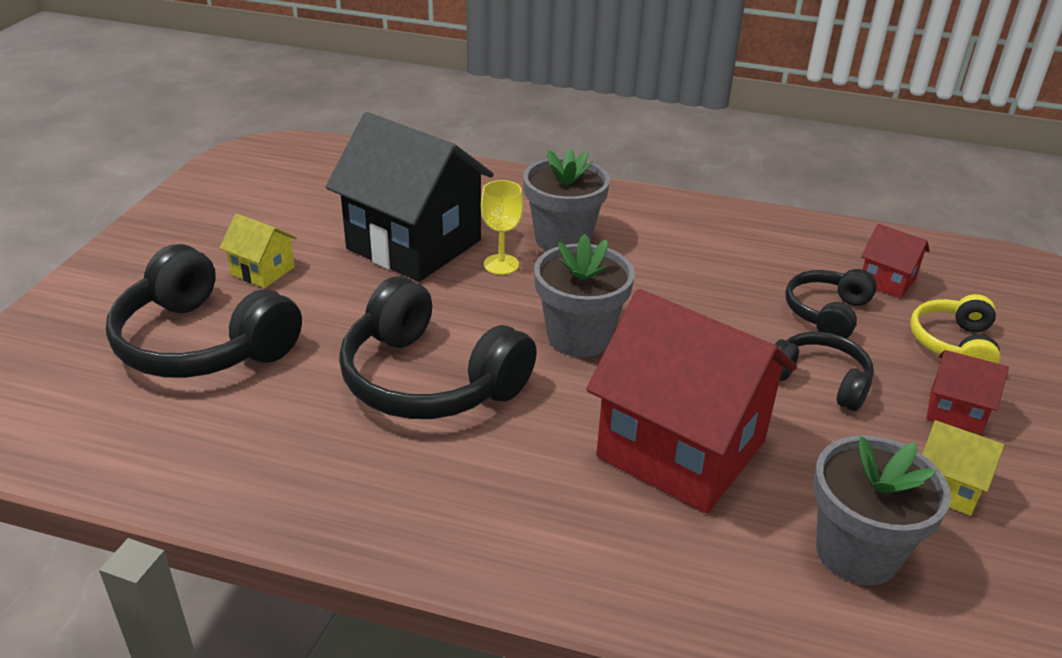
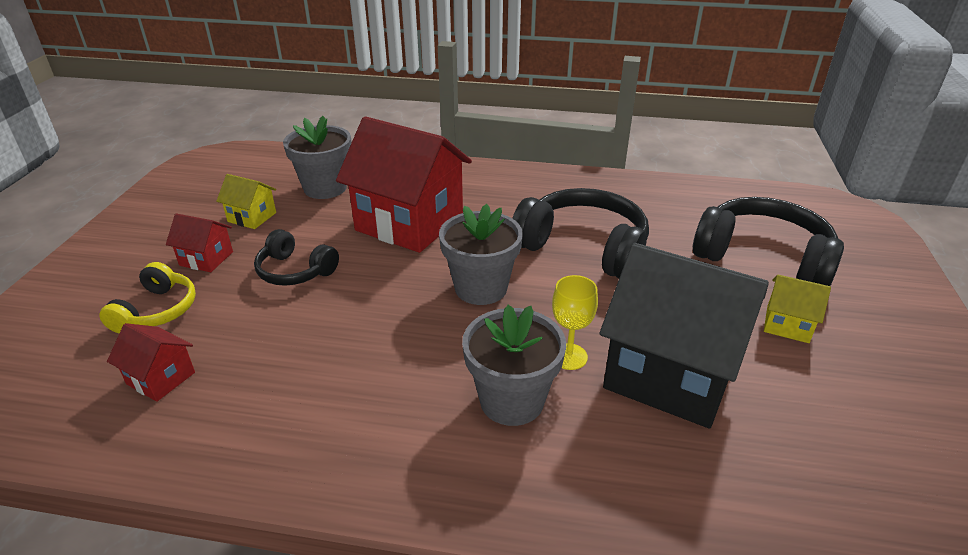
camera: 175 degrees right, 0 degrees up
black headphones [785,269,877,339] -> none

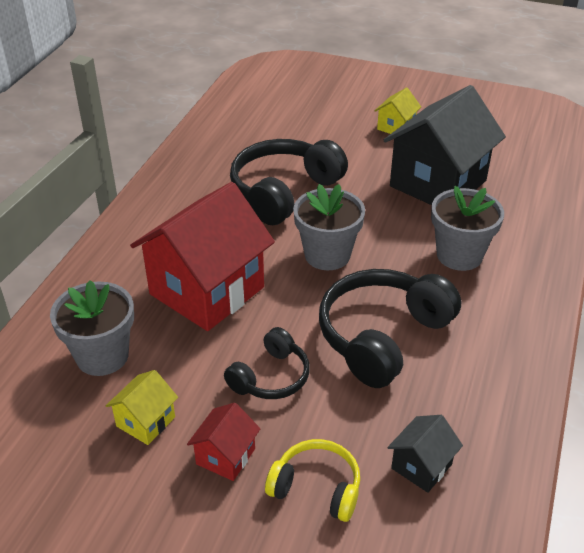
camera: 80 degrees left, 5 degrees up
red house [107,323,195,402] -> black house [388,415,463,493]
yellow goblet [552,275,598,370] -> none
black headphones [693,197,844,286] -> black headphones moved to [319,269,461,388]

